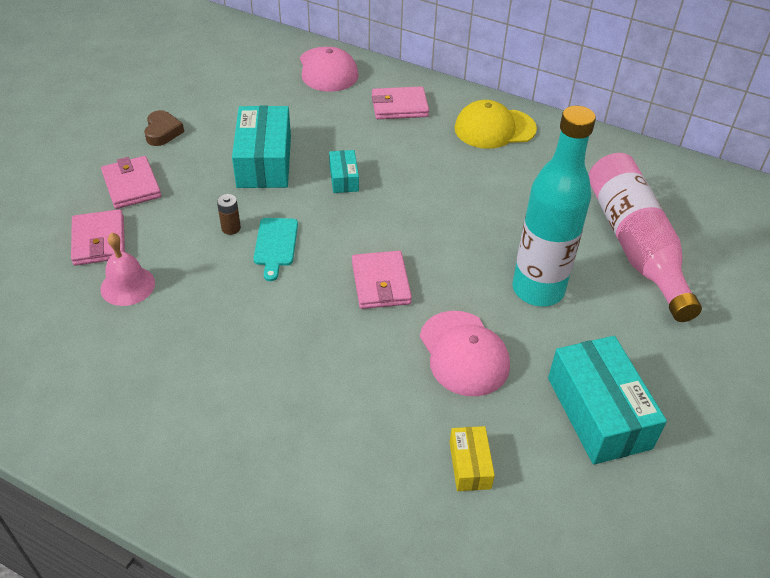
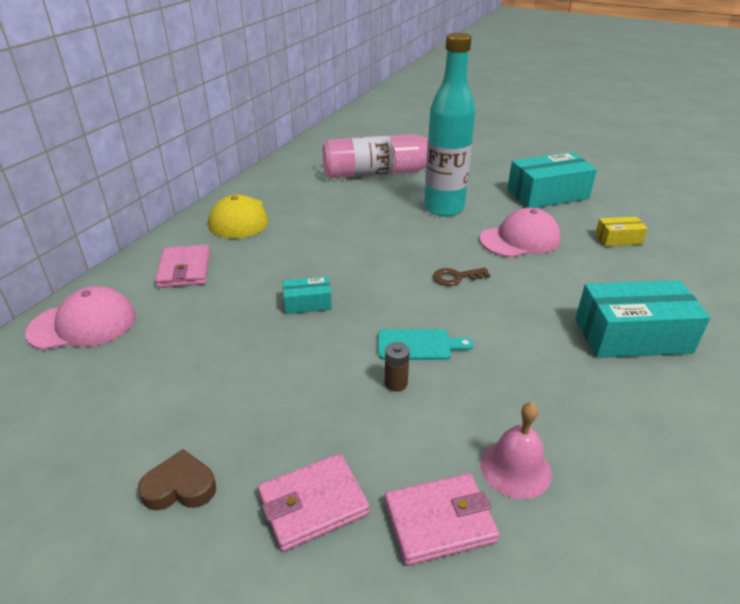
camera: 90 degrees left, 10 degrees down
turquoise box [232,106,291,188] -> turquoise box moved to [575,280,711,358]
pink wallet [352,251,412,309] -> brown key [433,268,490,286]

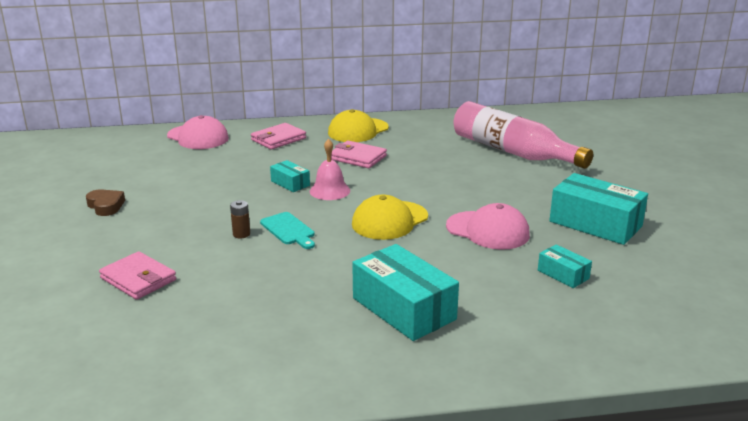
camera: 55 degrees right, 10 degrees down
pink wallet [258,453,370,552] -> pink wallet moved to [331,141,387,168]
turquoise bottle [424,33,475,217] -> none
brown key [433,268,490,286] -> yellow cap [352,195,428,240]
pink bell [481,402,552,499] -> pink bell moved to [310,139,350,200]
yellow box [595,217,648,247] -> turquoise box [538,244,592,288]

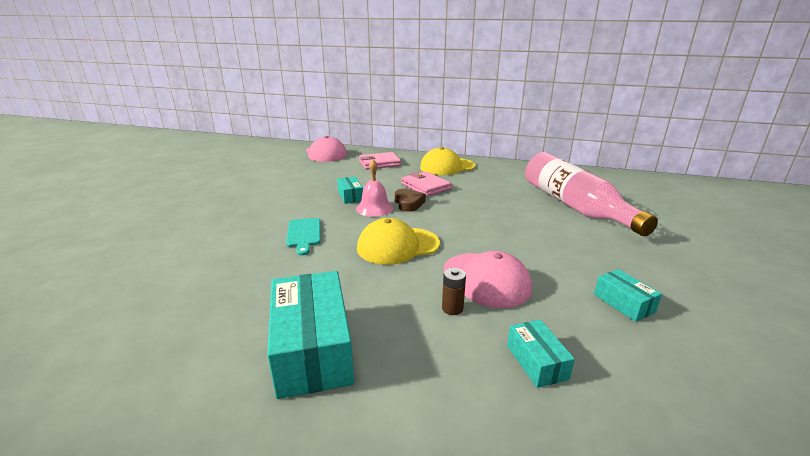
camera: 25 degrees right, 0 degrees up
brown heart [86,189,125,216] -> brown heart moved to [395,189,426,212]
pink wallet [99,251,176,300] -> none
brown battery [230,200,250,238] -> brown battery moved to [442,268,466,315]
turquoise box [549,173,648,245] -> turquoise box [594,269,662,322], size x0.50

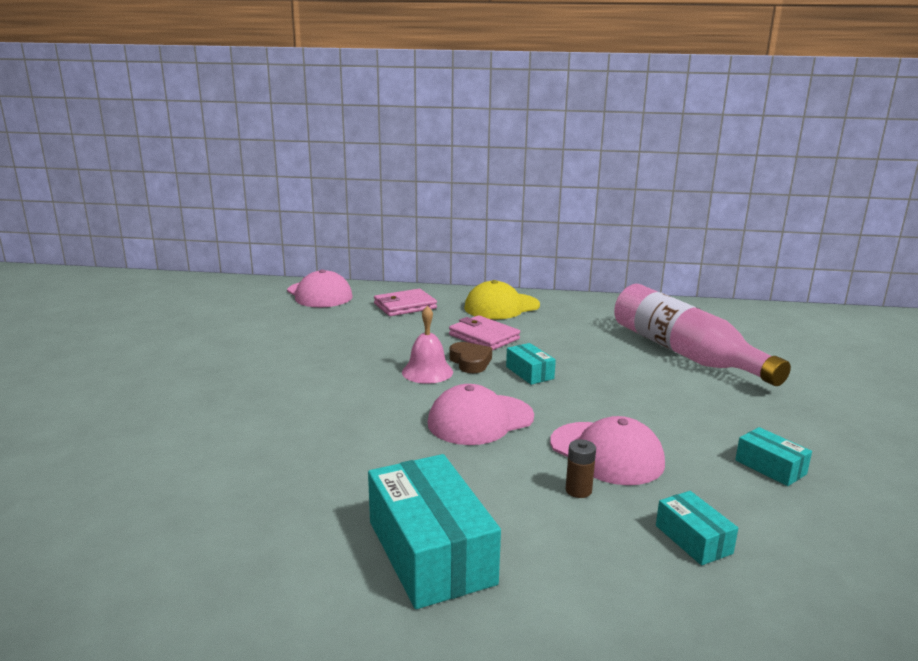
camera: 10 degrees left, 5 degrees down
turquoise cutting board [286,218,321,256] -> none
turquoise box [337,177,363,204] -> turquoise box moved to [506,343,556,385]
yellow cap [357,218,440,265] -> pink cap [428,384,534,445]

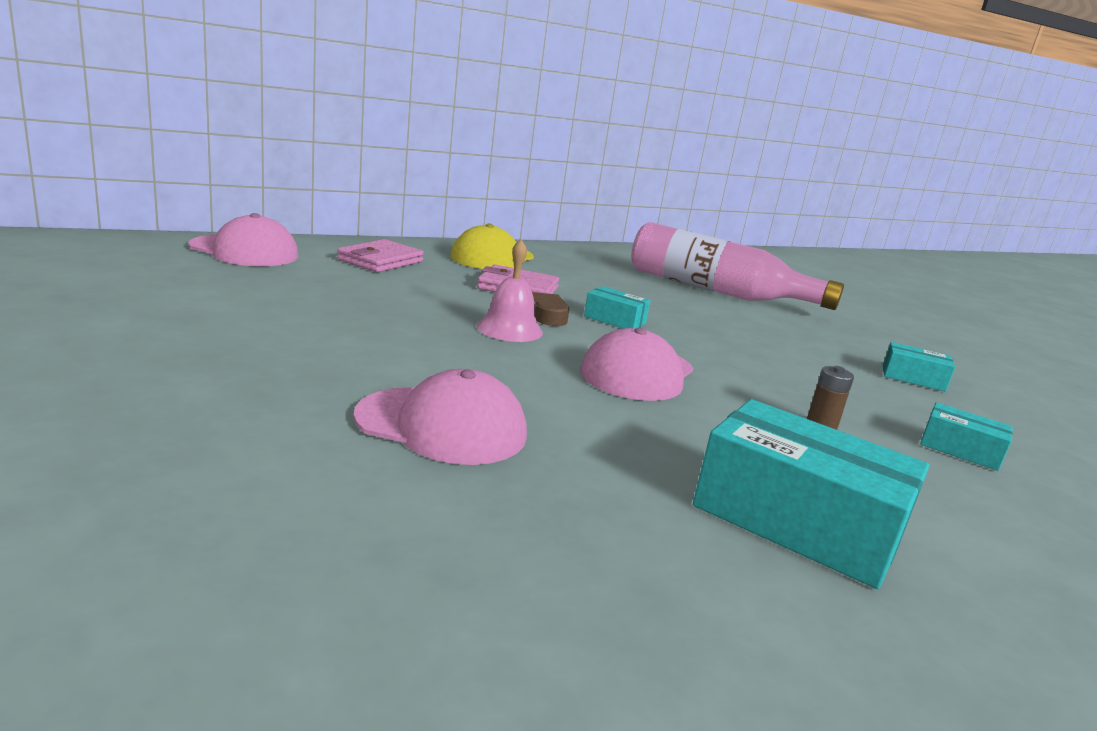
camera: 35 degrees left, 0 degrees up
pink cap [550,416,665,485] -> pink cap moved to [354,369,527,465]

